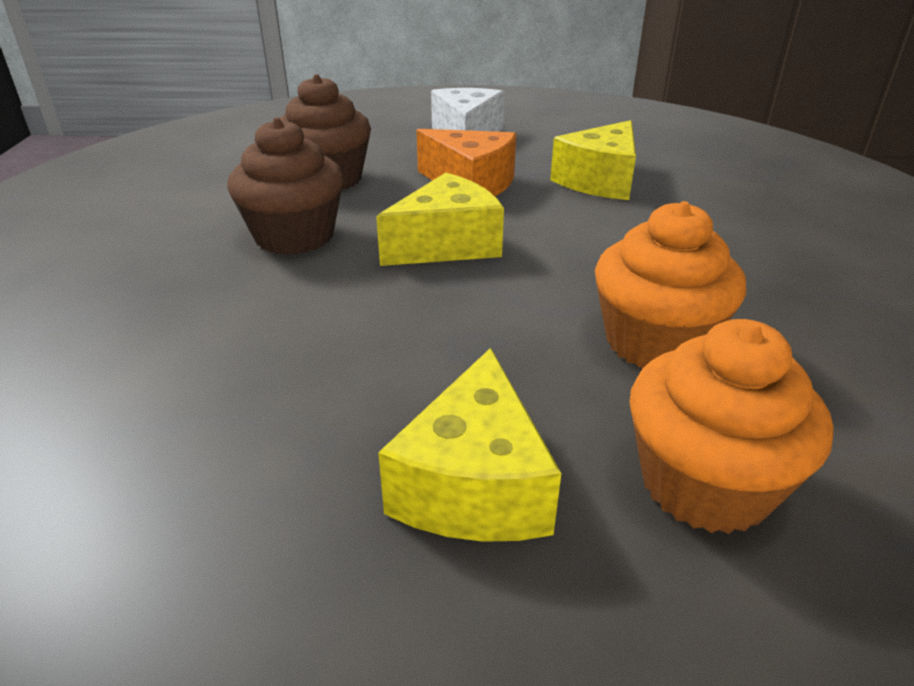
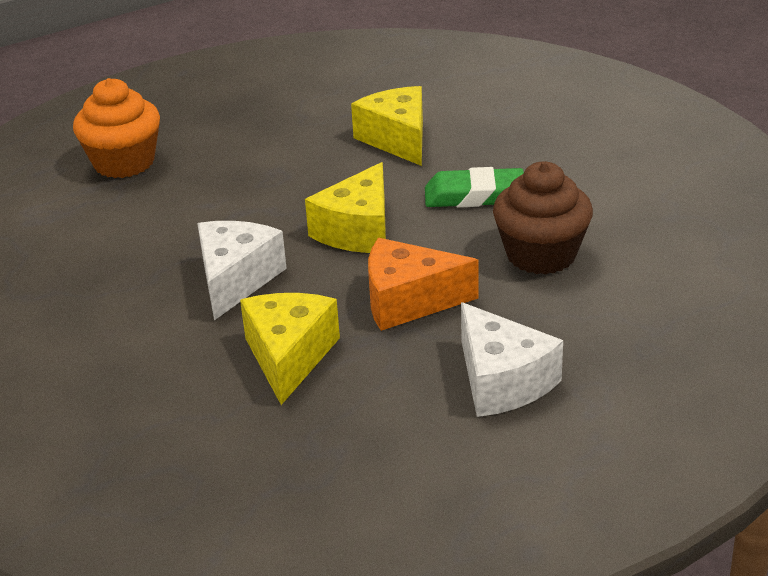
camera: 150 degrees right, 0 degrees up
brown cupcake [227,118,344,255] -> green eraser [425,167,524,207]
yellow cheese [378,348,561,542] -> yellow cheese moved to [351,86,423,166]
orange cupcake [595,201,746,368] -> none
none -> white cheese [197,221,287,320]

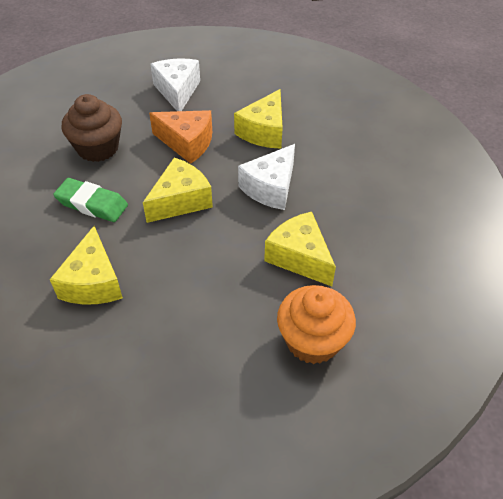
camera: 160 degrees left, 15 degrees up
none -> yellow cheese [264,212,336,286]

